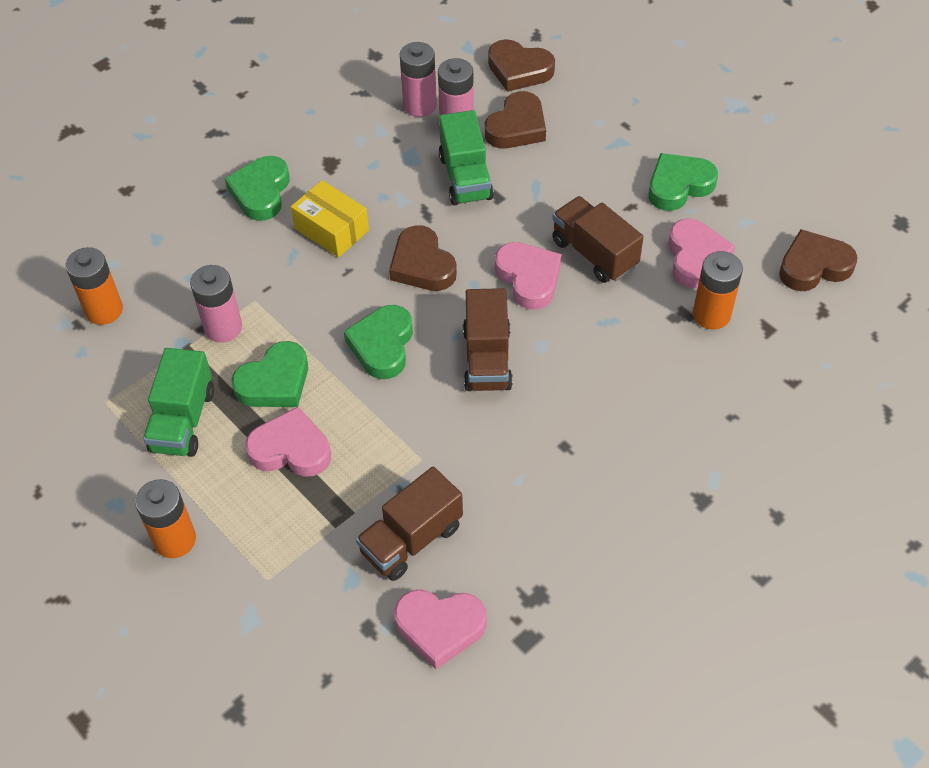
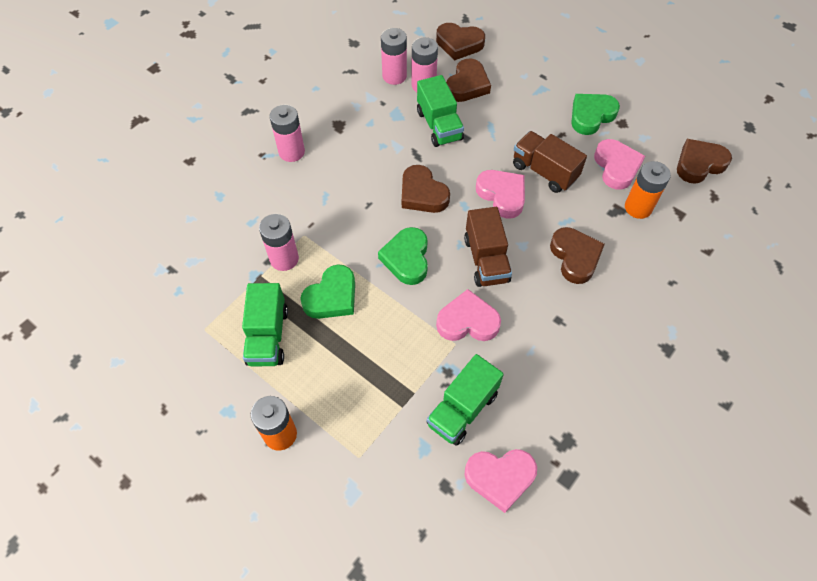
camera: 10 degrees left, 5 degrees up
orange battery [66,247,123,325] -> none
green heart [225,156,289,221] -> pink battery [270,105,305,162]
pink heart [245,407,331,477] -> pink heart moved to [436,289,501,341]
yellow box [291,180,369,257] -> none
brown truck [356,467,463,581] -> green truck [427,354,504,446]
none -> brown heart [550,227,605,284]

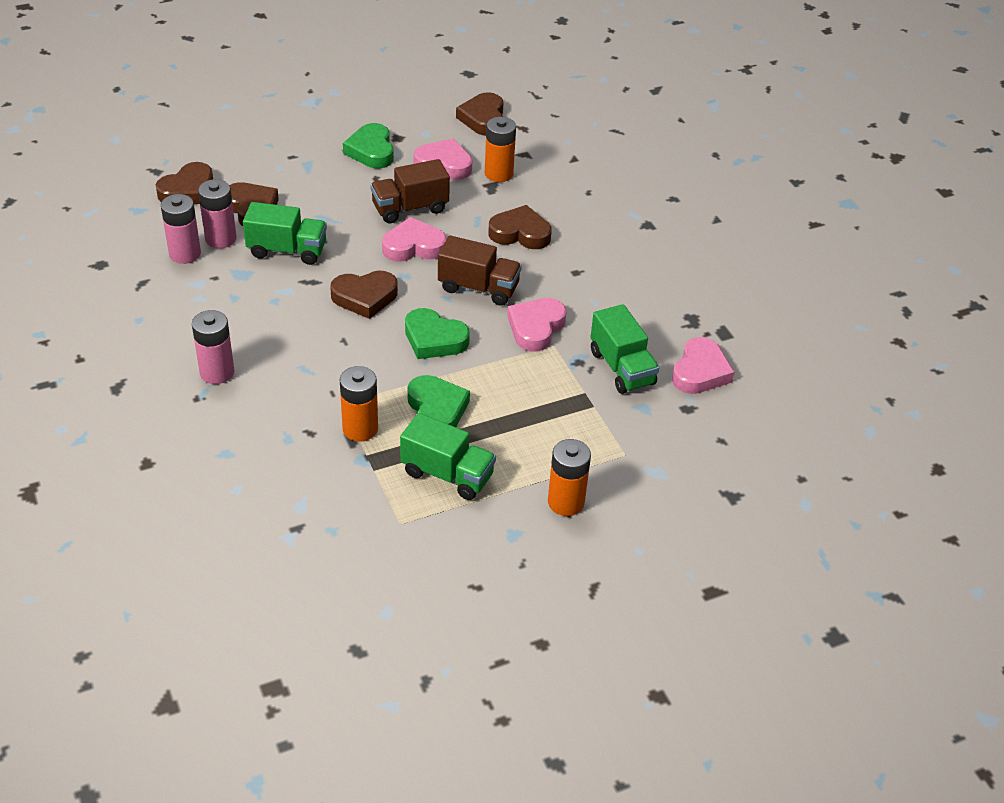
camera: 65 degrees left, 15 degrees down
pink battery [259,214,299,271] -> orange battery [340,366,378,442]

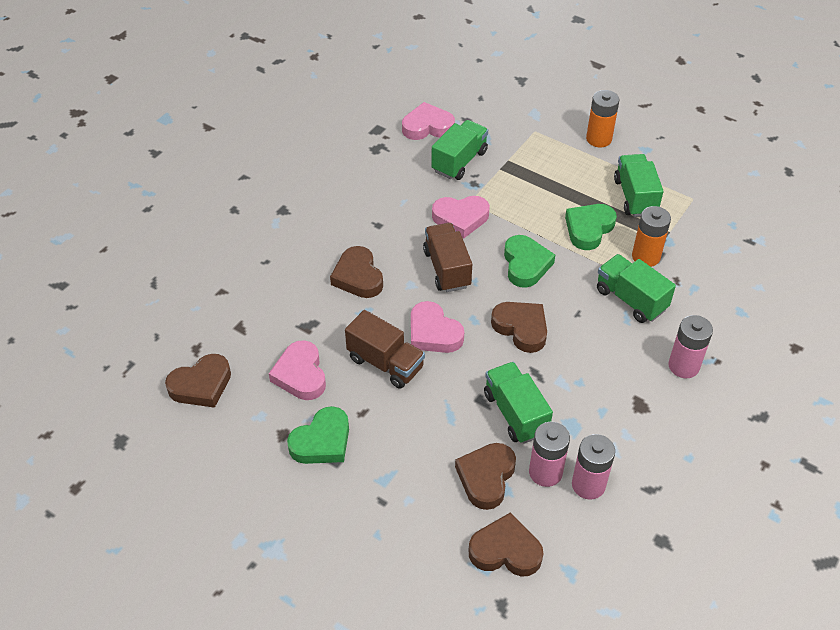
camera: 120 degrees left, 5 degrees up
orange battery [485,117,516,182] -> none
none -> green truck [597,254,676,323]

